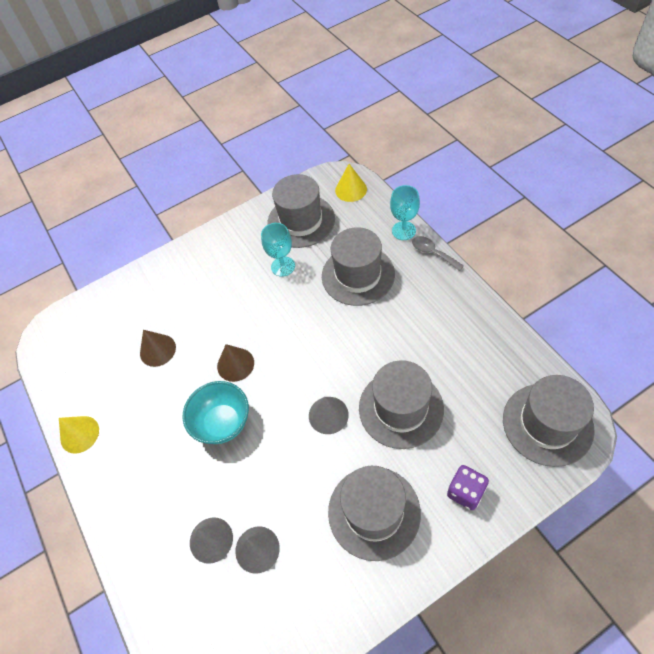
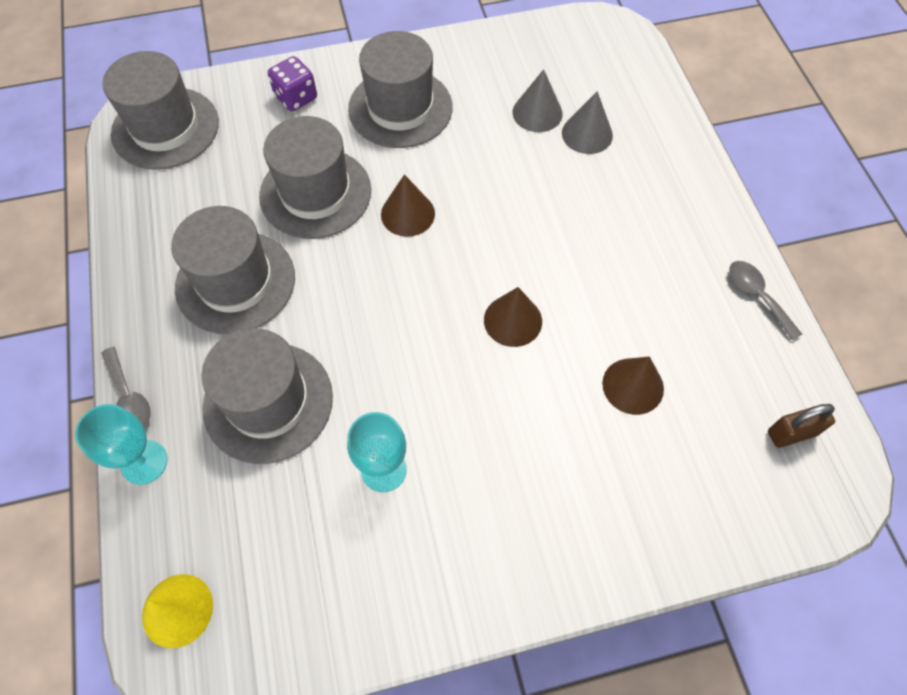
camera: 170 degrees left, 5 degrees up
yellow cone [59,416,99,453] -> grey spoon [729,261,802,340]
turquoise bowl [183,381,249,444] -> none
grey hat [267,174,335,248] -> grey hat moved to [171,206,295,335]
grey cone [309,397,349,434] -> brown cone [381,174,435,237]
none -> brown padlock [768,404,835,448]

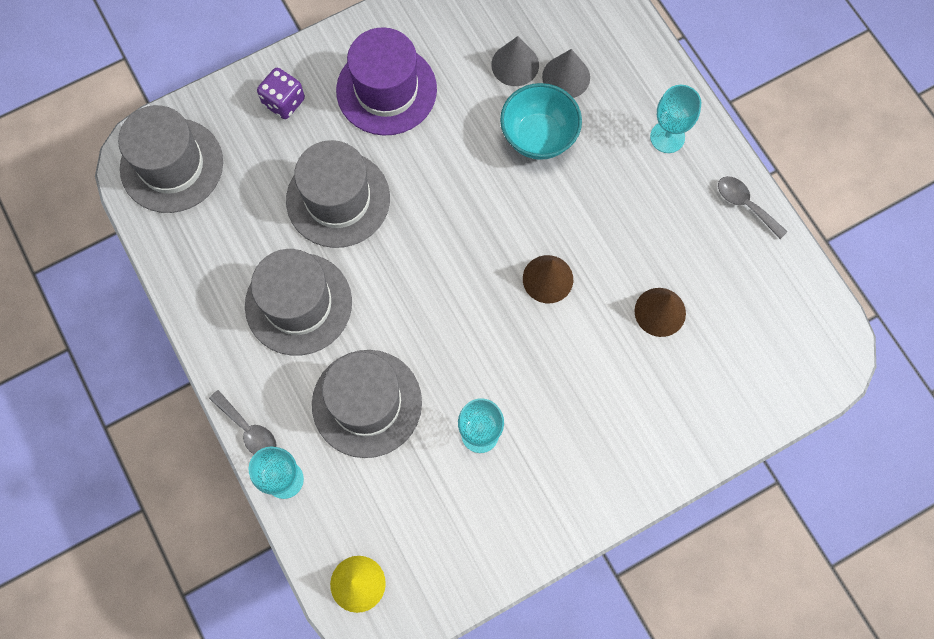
camera: 15 degrees left, 10 degrees up
grey hat [348,31,453,148] -> purple hat [336,27,437,136]
brown cone [381,174,435,237] -> none
brown padlock [768,404,835,448] -> none
none -> turquoise bowl [500,83,582,160]
none -> turquoise goblet [650,85,701,153]

